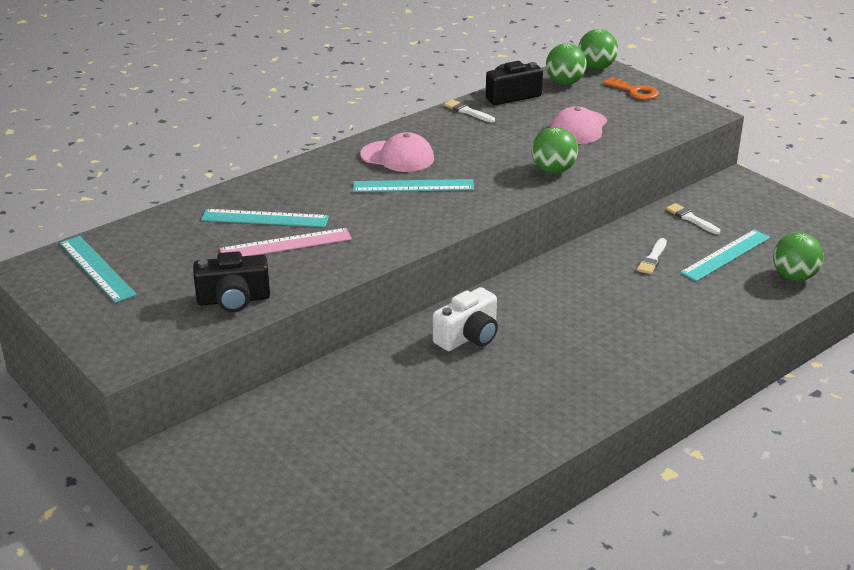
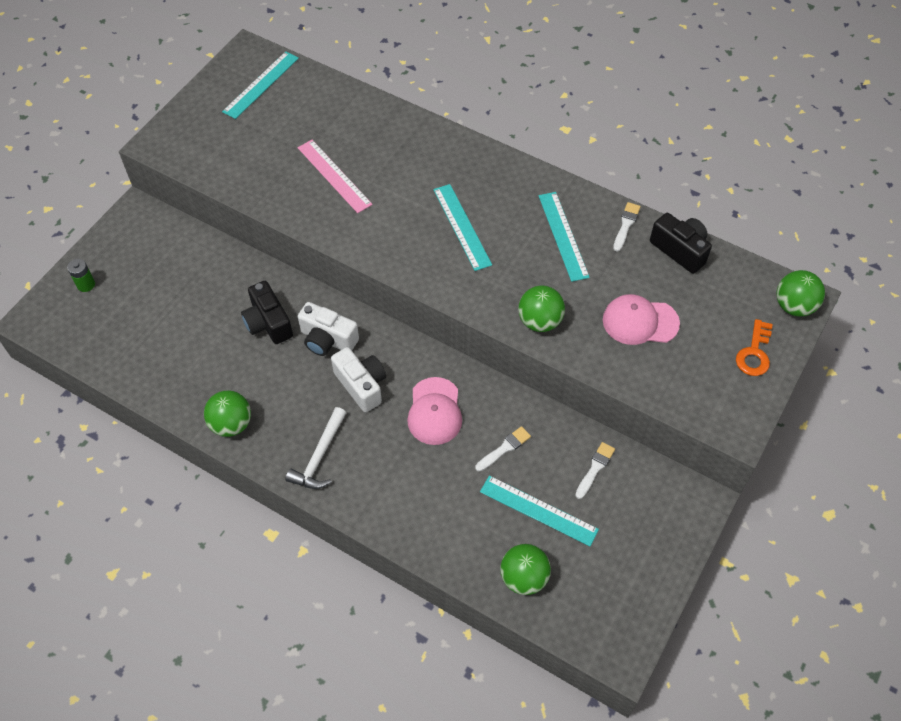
camera: 70 degrees right, 25 degrees up
black camera [193,251,270,312] -> black camera moved to [241,281,293,344]
turquoise ruler [201,209,329,227] -> turquoise ruler moved to [539,192,590,282]
pink cap [360,132,434,172] -> pink cap moved to [407,377,462,445]
green ball [546,43,587,85] -> green ball moved to [204,391,251,437]
white brush [637,238,667,274] -> white brush turned 135 degrees clockwise [475,426,531,472]
none -> green battery [67,259,95,292]
none -> white hammer [285,407,346,489]
none -> white camera [331,347,386,412]

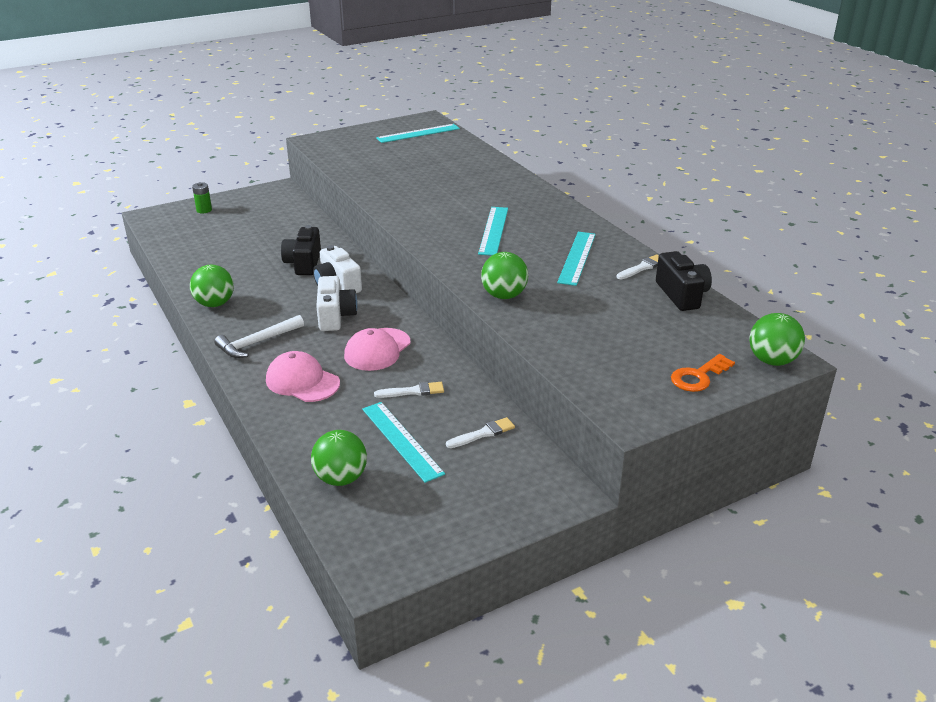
camera: 30 degrees right, 25 degrees down
pink ruler [298,140,373,213] -> none
pink cap [603,294,680,345] -> pink cap moved to [266,351,340,402]

